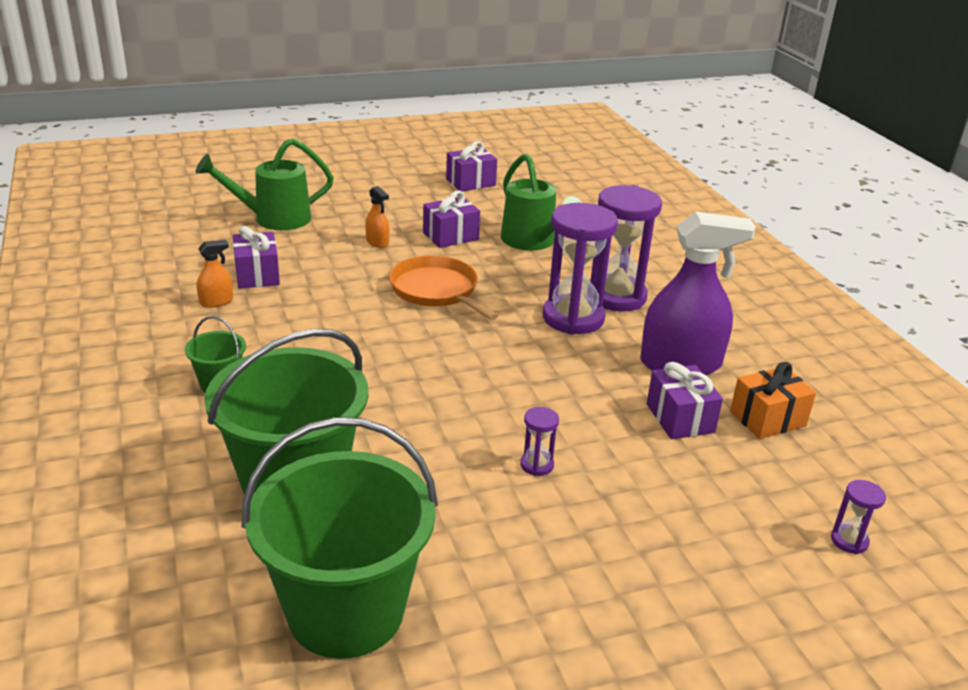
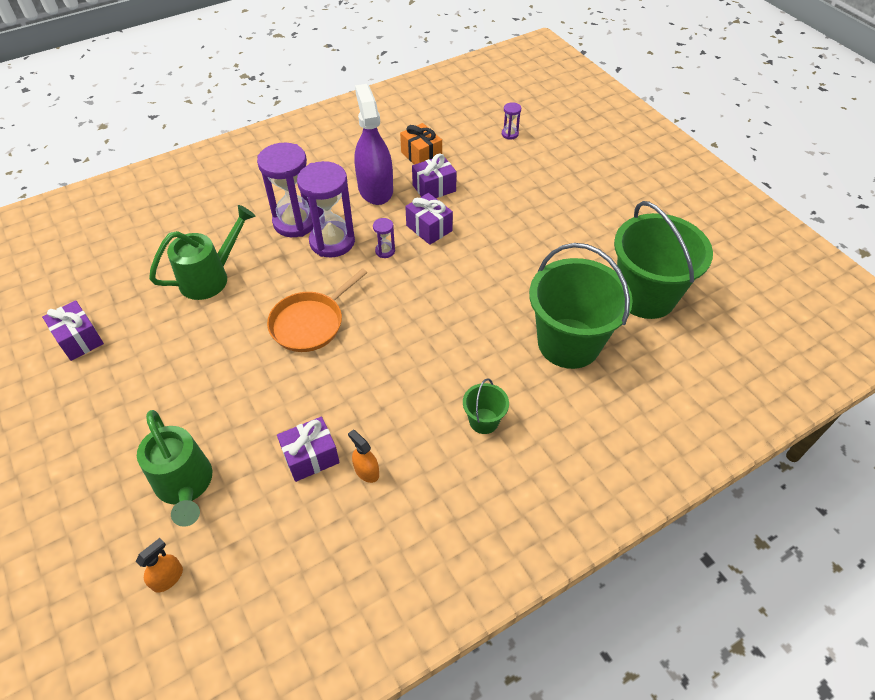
camera: 100 degrees left, 20 degrees up
orange spray bottle [365,186,389,248] -> orange spray bottle moved to [136,538,183,593]
purple gift [423,191,480,248] -> purple gift moved to [405,193,453,245]
purple hourglass [520,407,559,476] -> purple hourglass moved to [373,218,395,258]

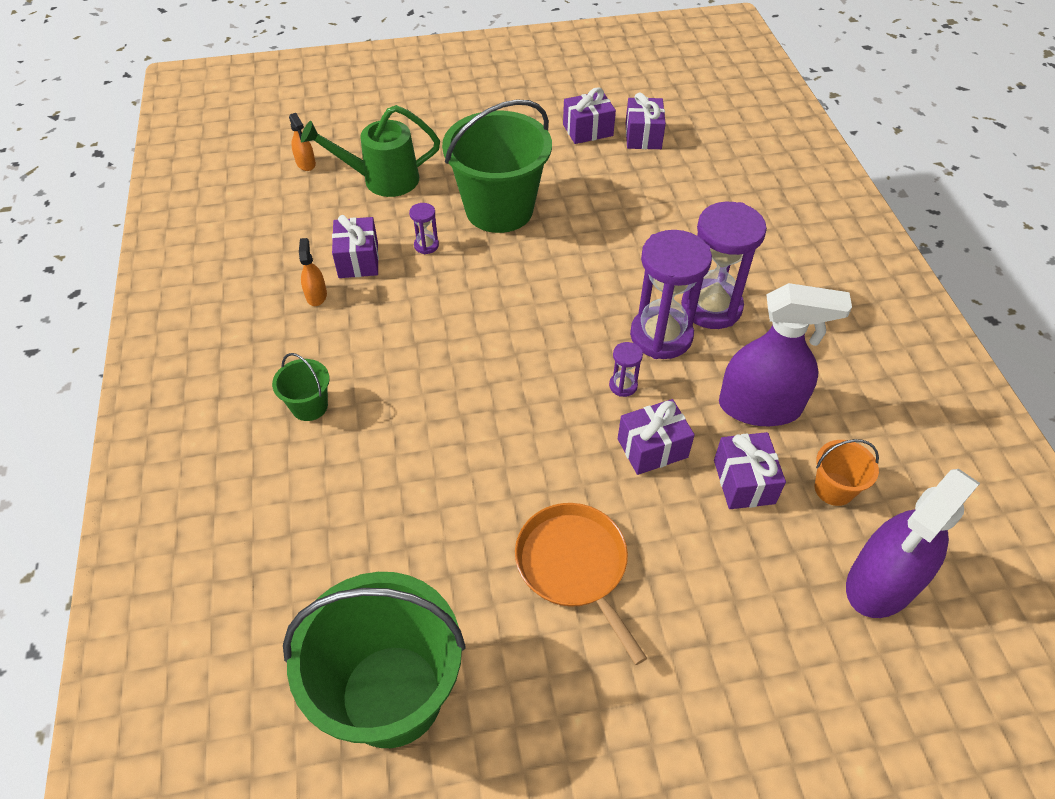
camera: 110 degrees right, 0 degrees up
green watering can [149,205,255,300] -> none
orange pan [267,268,367,352] -> orange pan moved to [515,503,647,665]
orange spray bottle [348,429,379,483] -> orange spray bottle turned 75 degrees counterclockwise [299,238,327,306]
orange gift [400,123,442,165] -> orange bucket [815,439,879,506]
purple hourglass [502,102,521,140] -> purple hourglass moved to [409,203,439,254]
green bucket [529,243,633,369] -> green bucket moved to [442,99,552,233]
none -> purple gift [626,92,666,149]
none -> purple spray bottle [846,469,980,618]

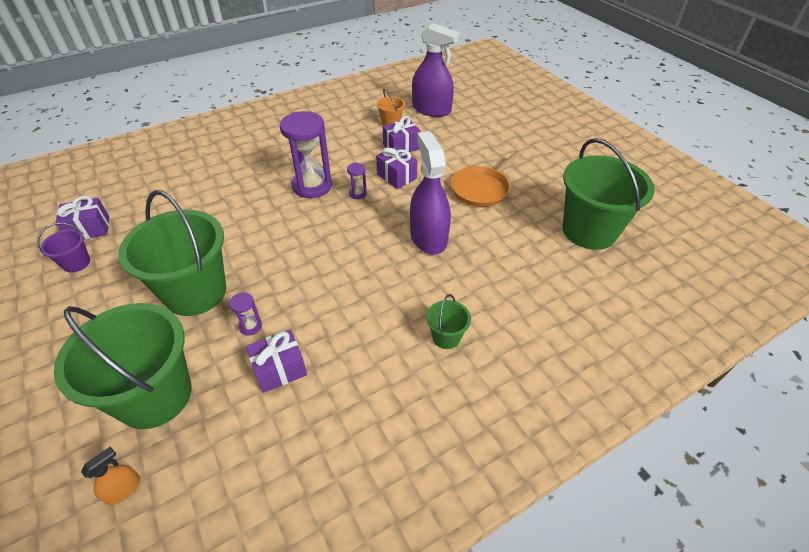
camera: 110 degrees left, 5 degrees down
orange spray bottle [299,238,327,306] -> none
green watering can [301,105,440,197] -> green bucket [54,303,192,429]
purple gift [563,87,616,144] -> purple bucket [37,222,90,273]
purple hourglass [681,202,767,329] -> none
purple spray bottle [719,283,852,426] -> purple spray bottle moved to [410,131,451,255]

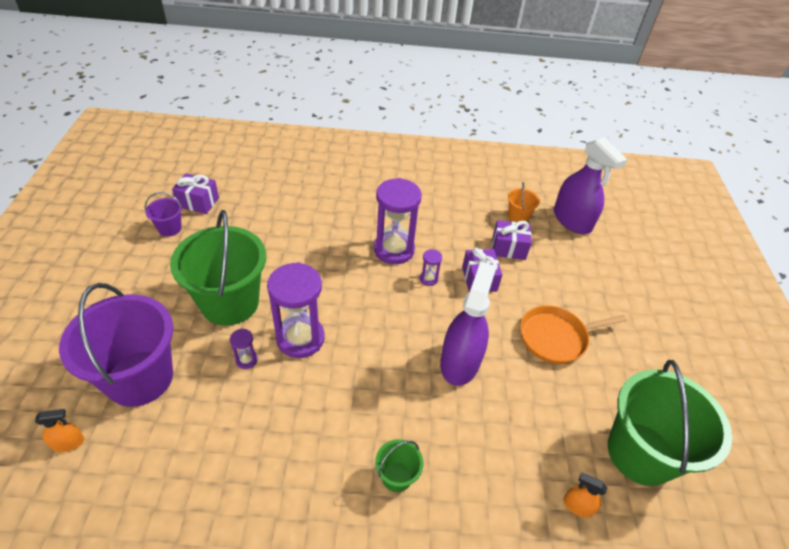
camera: 30 degrees right, 0 degrees up
green bucket [54,303,192,429] -> purple bucket [59,283,173,407]
purple gift [246,329,307,393] -> none
none -> purple hourglass [267,262,325,358]
none -> orange spray bottle [563,473,607,518]

